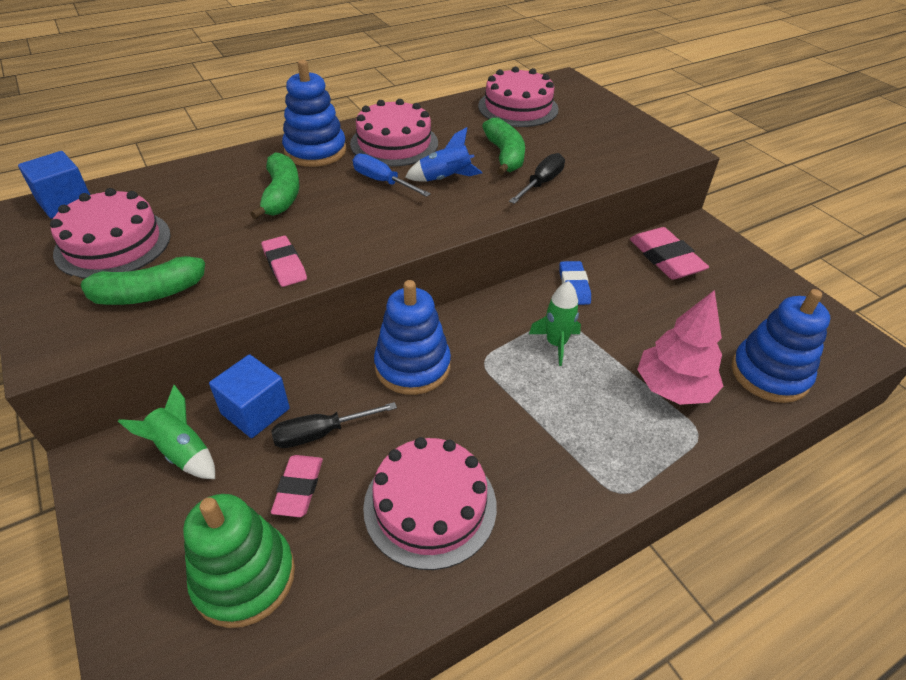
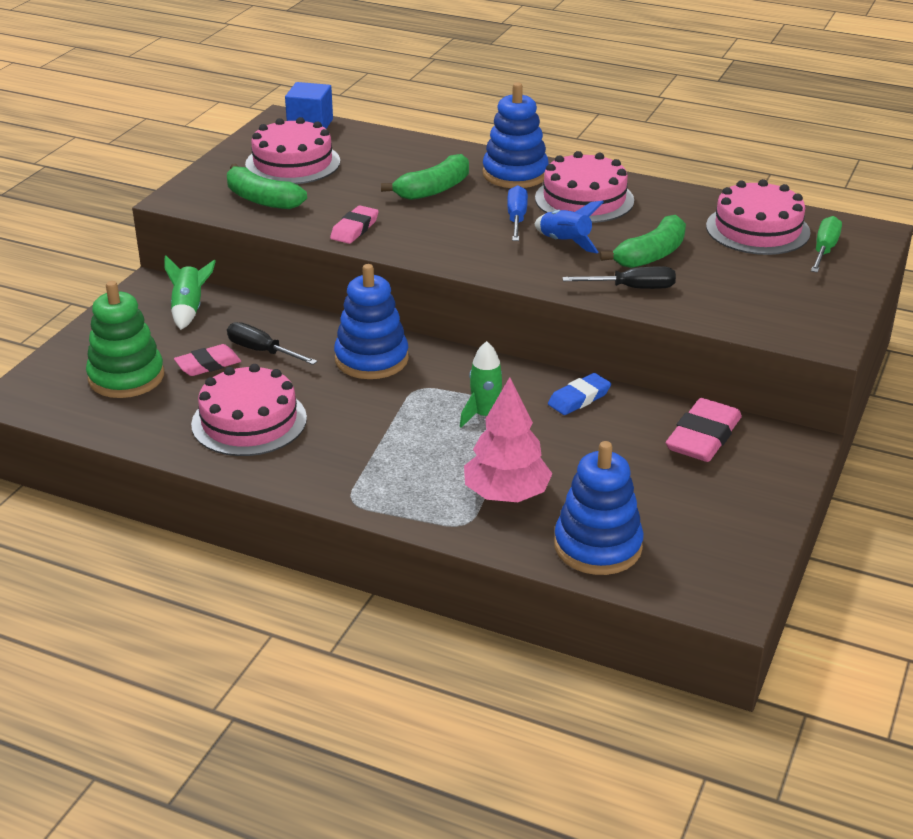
camera: 55 degrees right, 10 degrees down
blue cube [209,354,290,438] -> none
none -> green screwdriver [811,216,842,273]

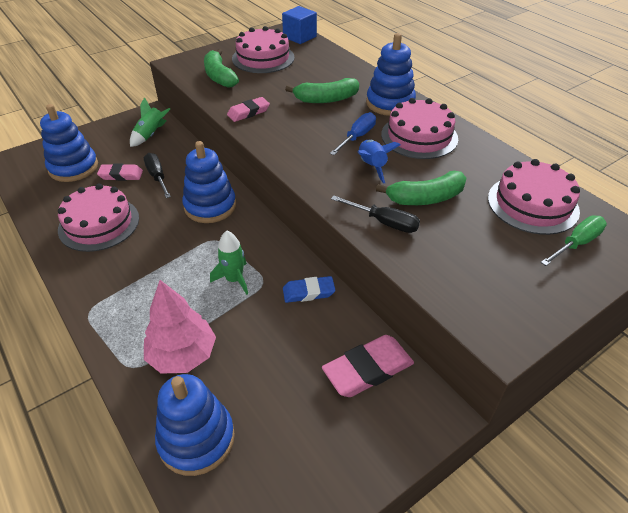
camera: 30 degrees right, 10 degrees up
green stacking toy [86,281,164,398] -> blue stacking toy [40,104,98,182]

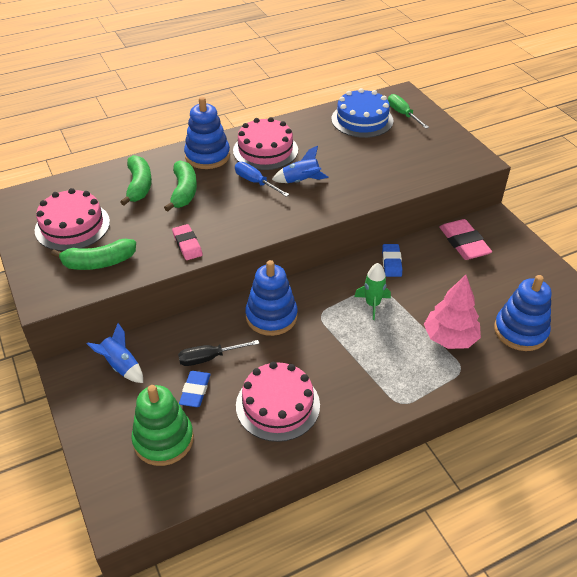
camera: 80 degrees left, 0 degrees up
blue stacking toy [40,104,98,182] -> green stacking toy [131,385,194,466]
pink eraser [97,164,143,181] -> blue eraser [179,371,210,407]
green rocket [130,97,170,147] -> blue rocket [87,323,143,383]
blue cube [282,6,317,44] -> none
black screwdriver [331,195,420,233] -> none
green banana [376,171,467,205] -> green banana moved to [120,155,152,206]
pink cake [488,159,580,235] -> blue cake [331,88,394,138]

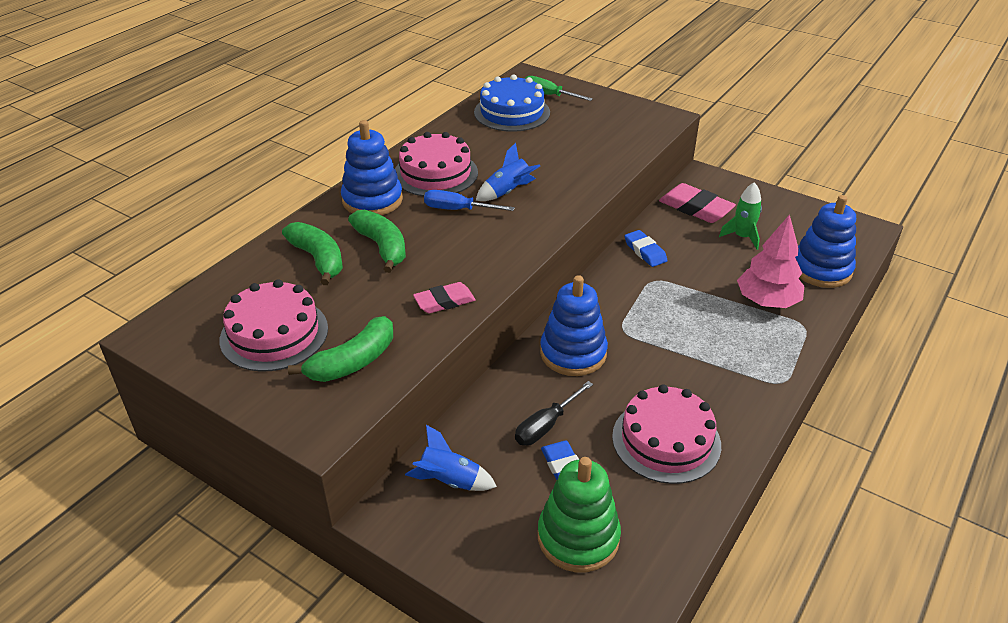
camera: 30 degrees left, 5 degrees down
pink eraser [172,224,203,260] -> pink eraser turned 60 degrees counterclockwise [413,282,476,313]
green rocket [354,263,391,320] -> green rocket moved to [719,182,762,250]

